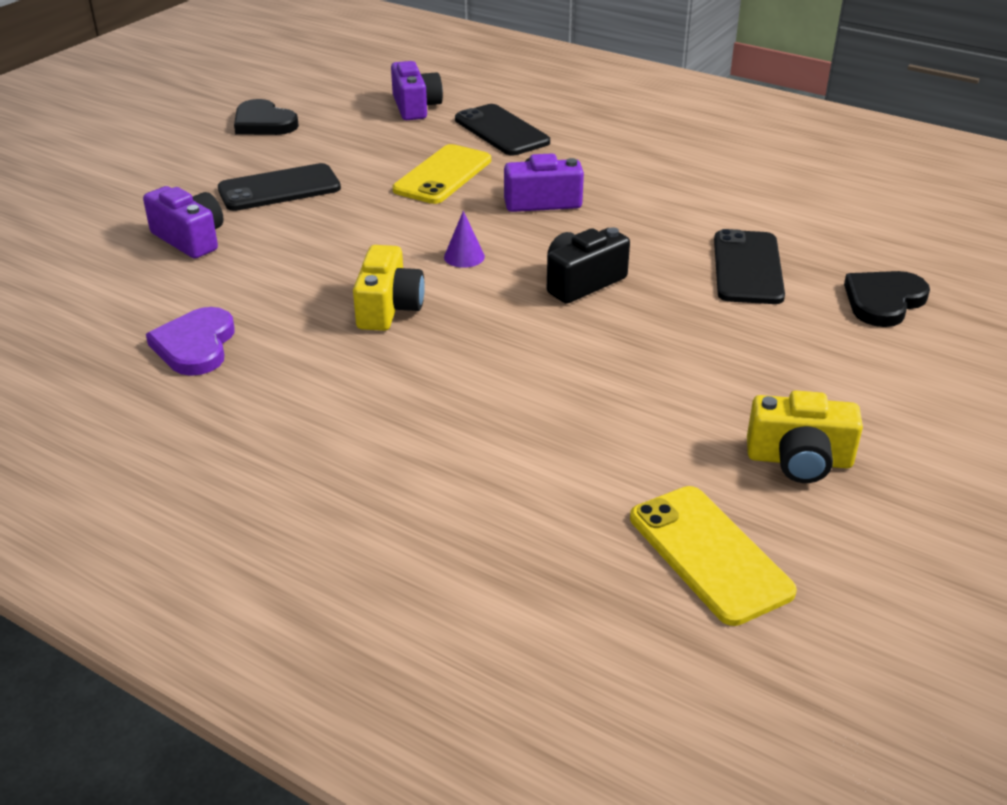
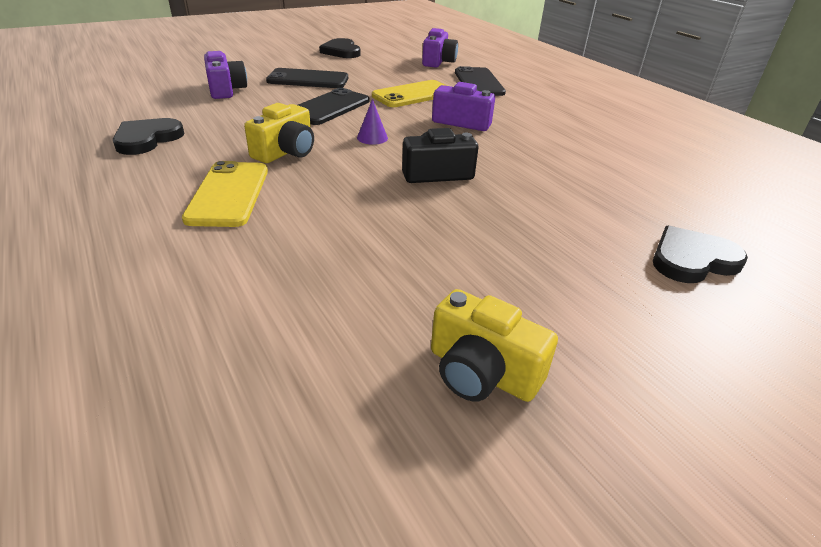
camera: 25 degrees right, 0 degrees up
purple heart [146,307,235,376] -> black heart [113,118,184,155]
yellow phone [630,486,797,626] -> yellow phone moved to [182,161,268,227]
black phone [714,229,785,304] -> black phone moved to [298,88,369,125]

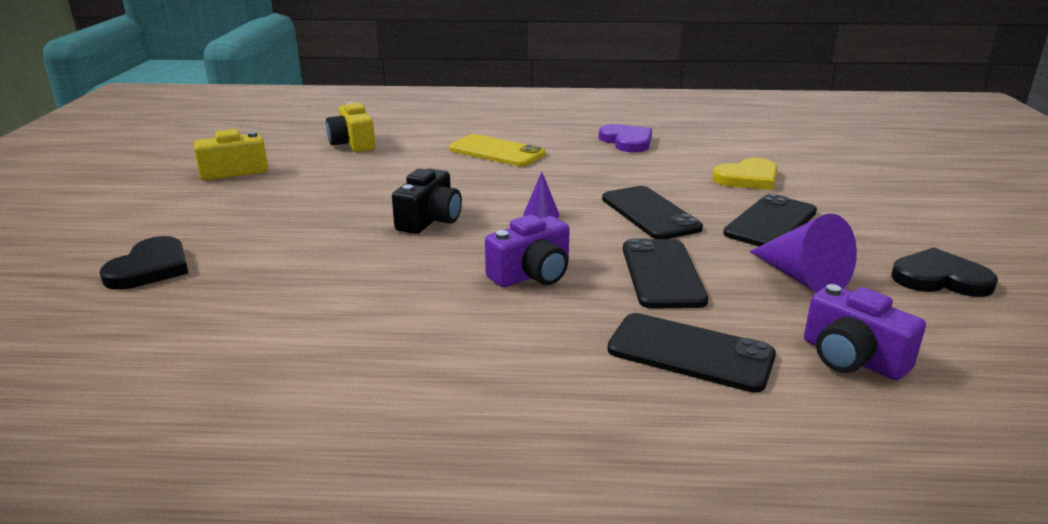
camera: 125 degrees right, 10 degrees down
black heart [113,118,184,155] -> purple heart [599,124,652,152]
purple camera [204,51,247,99] -> yellow heart [712,158,778,190]
yellow camera [244,103,314,163] -> yellow camera moved to [326,102,375,152]
yellow phone [372,80,447,107] -> black phone [623,238,708,309]
none -> purple cone [750,214,857,293]

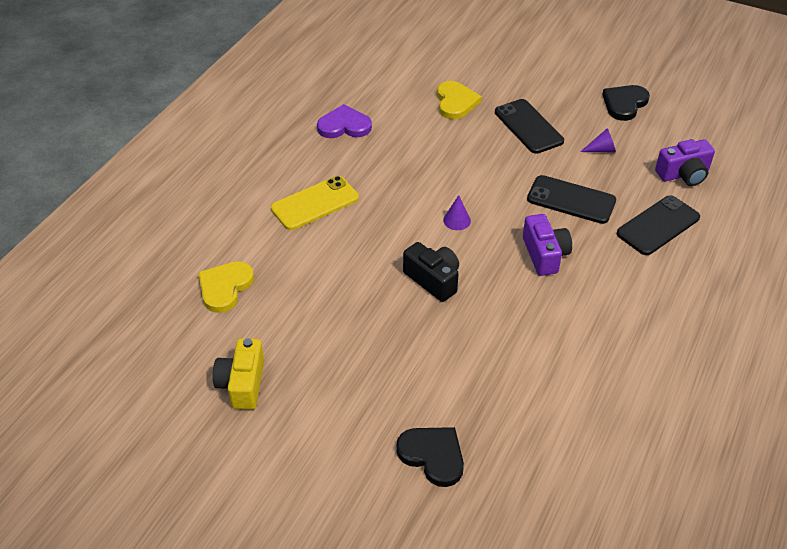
camera: 65 degrees left, 20 degrees up
yellow camera [326,102,375,152] -> yellow heart [198,261,254,313]
black phone [602,186,703,239] -> none
purple cone [750,214,857,293] -> purple cone [580,128,616,152], size x0.54

